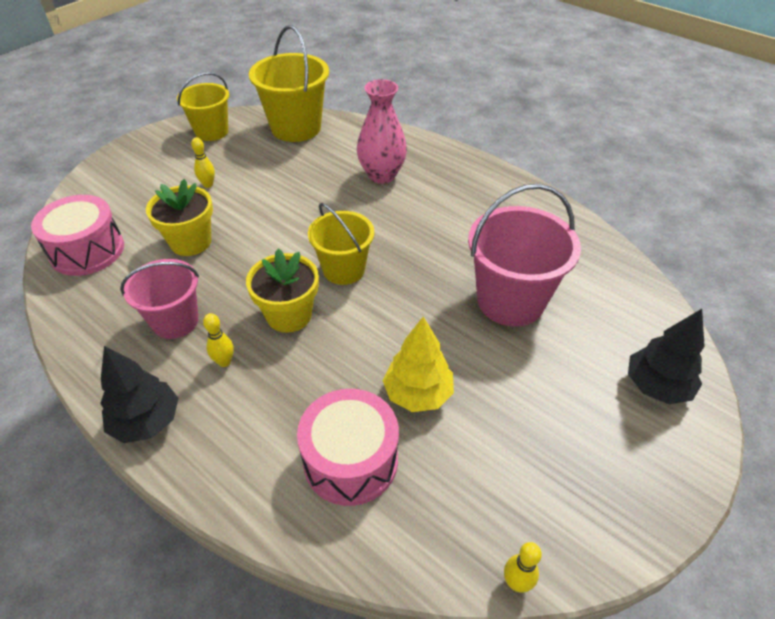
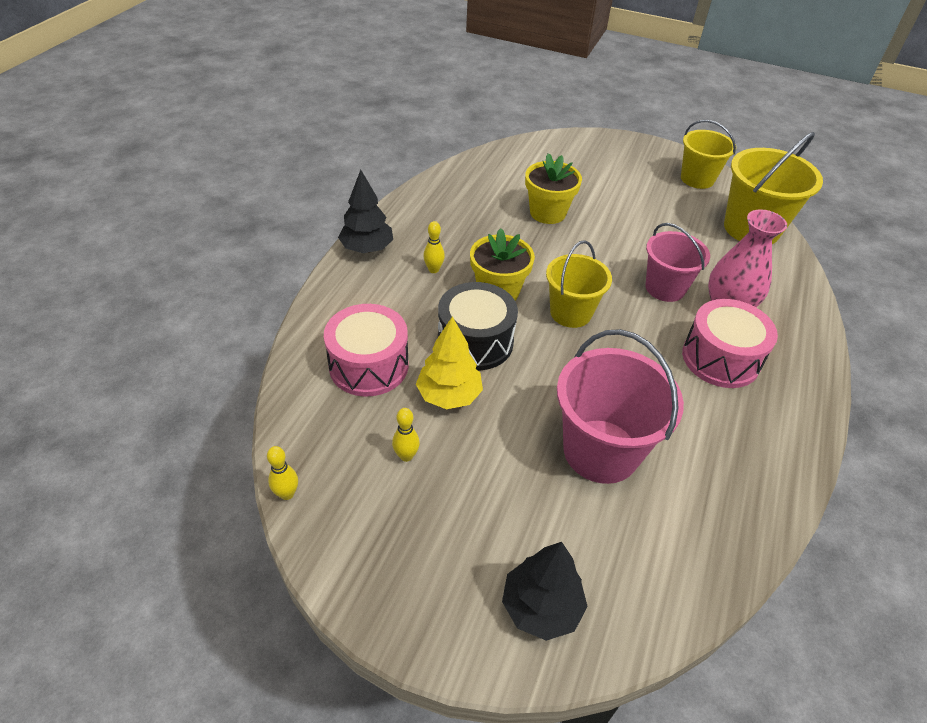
camera: 70 degrees right, 0 degrees up
pink drum [31,195,124,276] -> pink drum moved to [682,299,778,388]
pink bucket [120,259,199,339] -> pink bucket moved to [645,223,710,302]
yellow bowling pin [191,137,215,188] -> yellow bowling pin moved to [392,408,420,462]
none -> black drum [438,282,518,370]

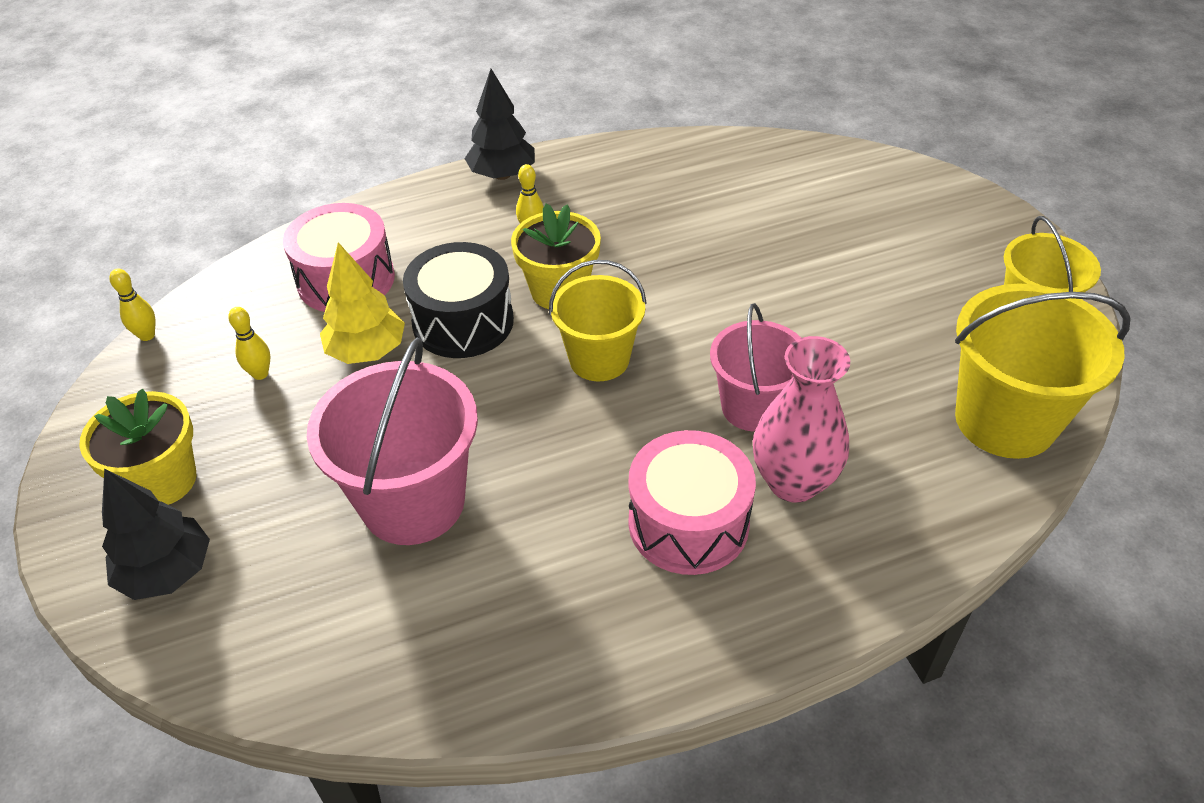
camera: 50 degrees right, 0 degrees up
yellow flower pot [525,153,582,224] -> yellow flower pot moved to [79,389,196,505]

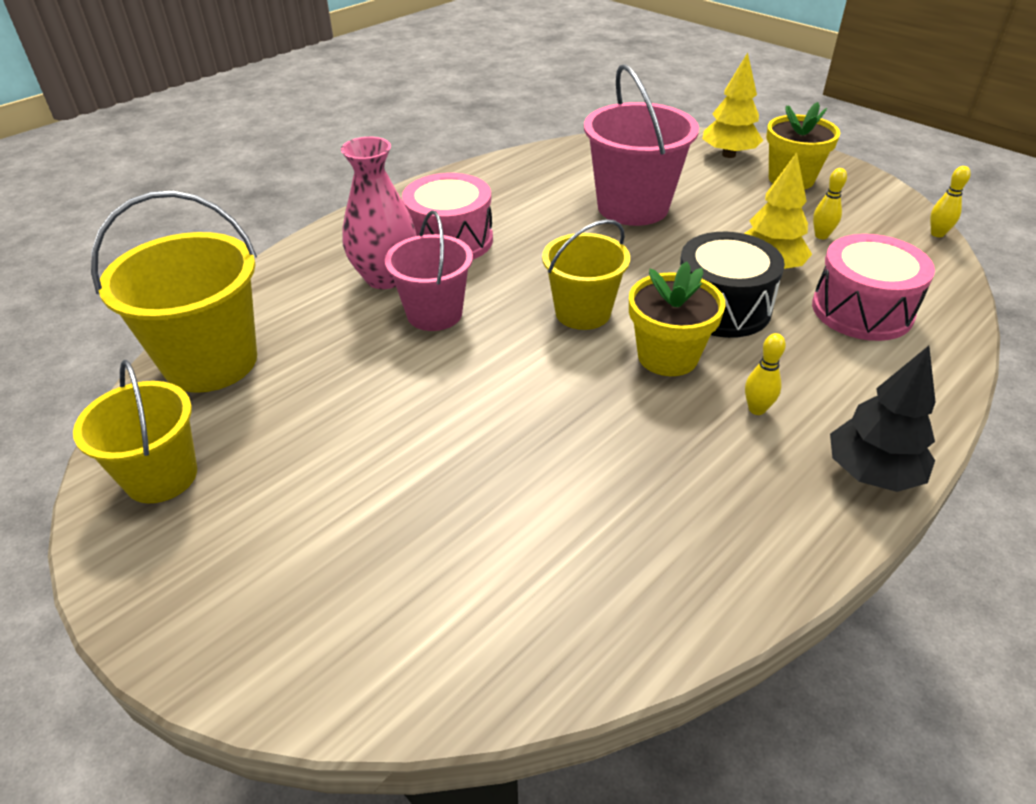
camera: 155 degrees right, 5 degrees down
black tree [102,469,210,600] -> yellow tree [702,52,763,158]

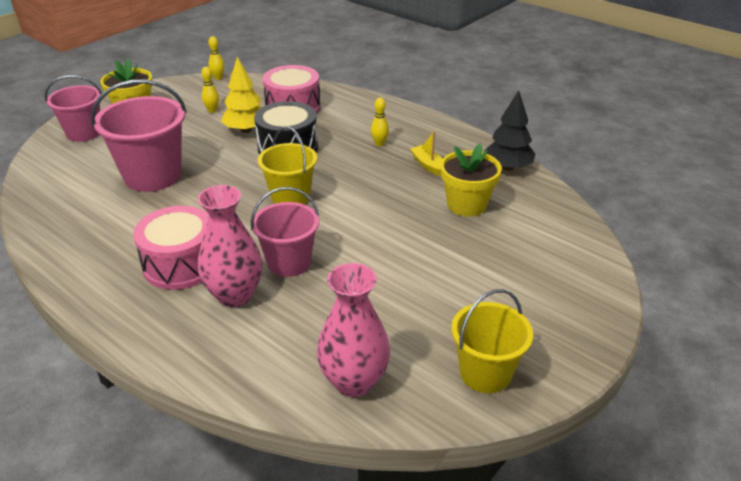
camera: 95 degrees left, 5 degrees down
yellow bucket [91,190,257,393] -> pink vase [317,263,390,397]
yellow flower pot [629,261,726,376] -> yellow flower pot moved to [441,143,502,217]
yellow tree [702,52,763,158] -> pink bucket [45,75,102,142]
black tree [830,346,935,492] -> black tree moved to [484,90,535,171]
none -> yellow boat [410,131,442,176]

